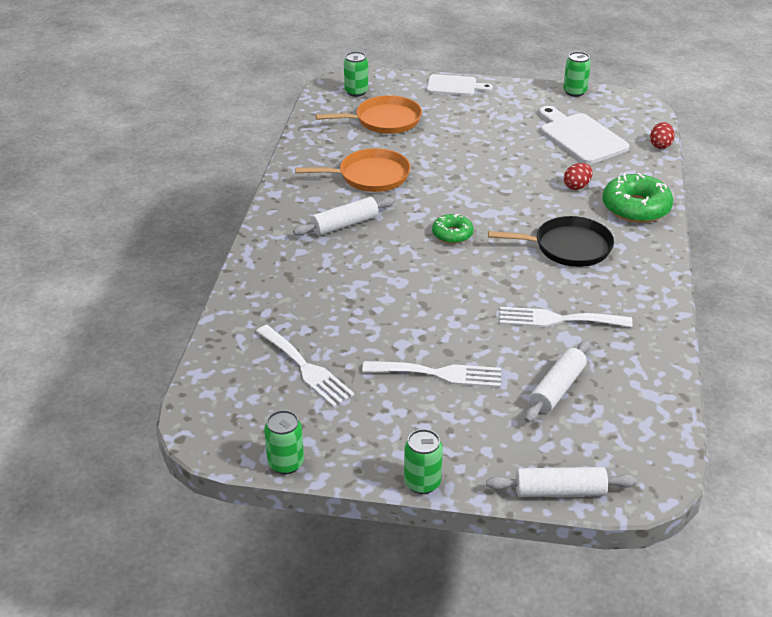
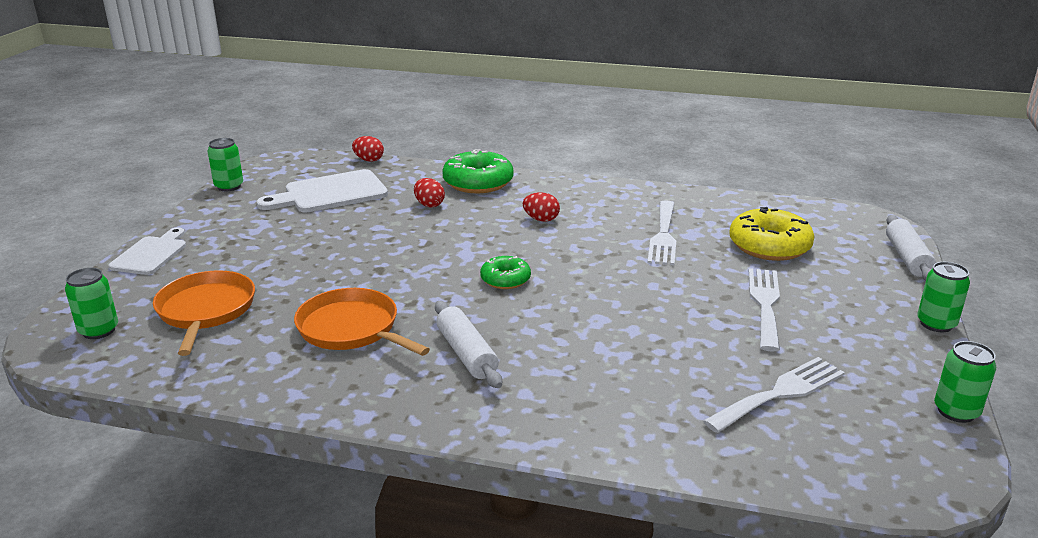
camera: 85 degrees left, 10 degrees down
orange pan [295,148,411,192] -> orange pan turned 45 degrees counterclockwise [294,288,430,356]
black pan [488,216,614,267] -> red egg [523,192,560,222]
white rolling pin [525,340,590,423] -> yellow donut [729,207,815,261]

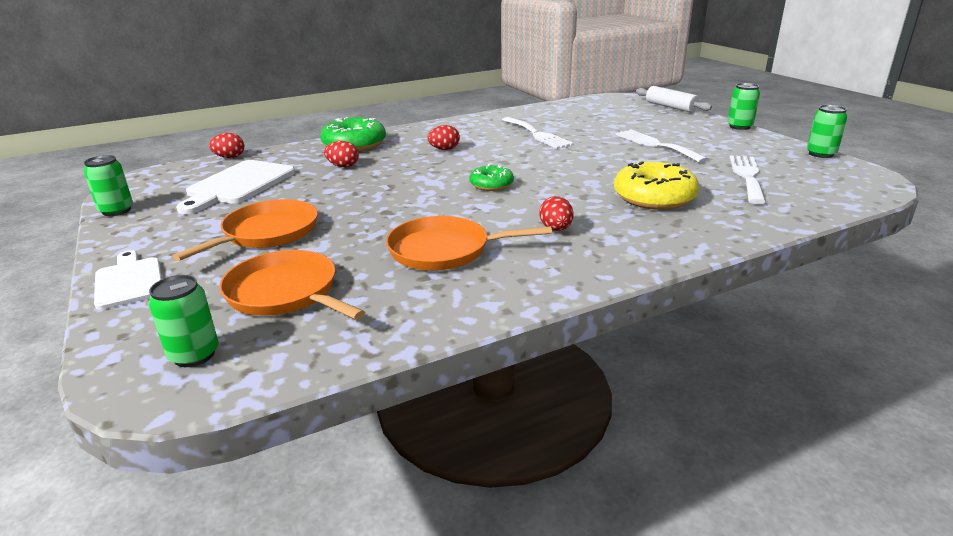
camera: 40 degrees left, 0 degrees up
white rolling pin [435,301,502,388] -> red egg [540,196,574,231]
yellow donut [729,207,815,261] -> yellow donut moved to [614,162,699,210]
none -> orange pan [172,199,318,261]

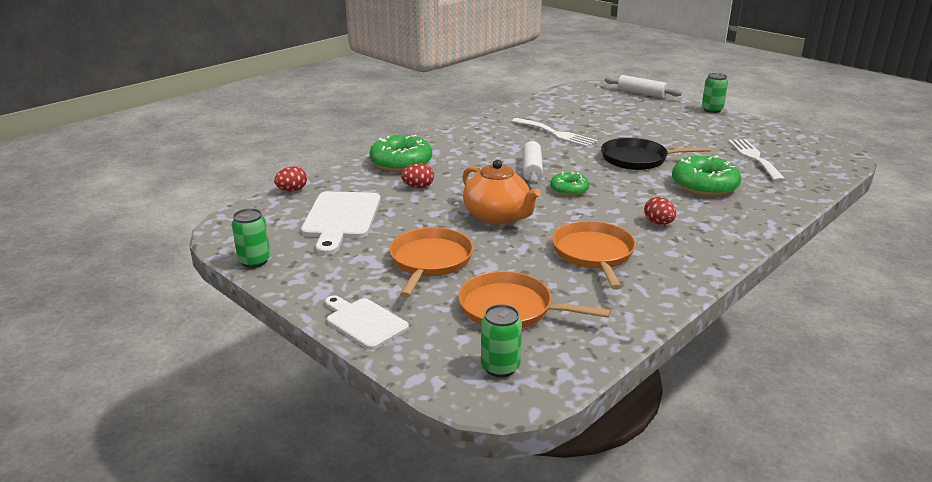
camera: 20 degrees left, 0 degrees up
orange pan [386,216,552,271] -> orange pan turned 105 degrees clockwise [552,221,636,290]
red egg [427,125,460,150] -> none
yellow donut [614,162,699,210] -> green donut [672,155,741,196]
white fork [615,130,708,163] -> none
green can [807,105,847,158] -> none
none -> orange teapot [463,160,541,225]
none -> white rolling pin [522,139,543,185]
none -> black pan [601,138,711,170]

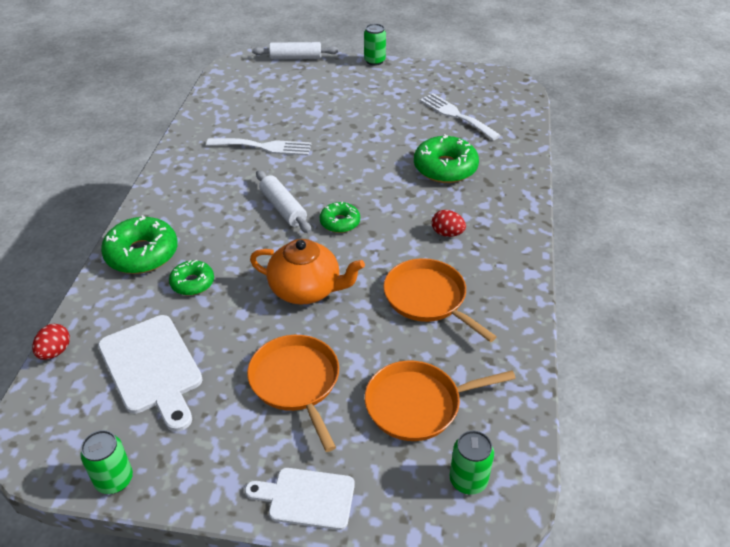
camera: 35 degrees left, 15 degrees up
red egg [401,164,434,188] -> green donut [169,260,214,295]
black pan [601,138,711,170] -> none

